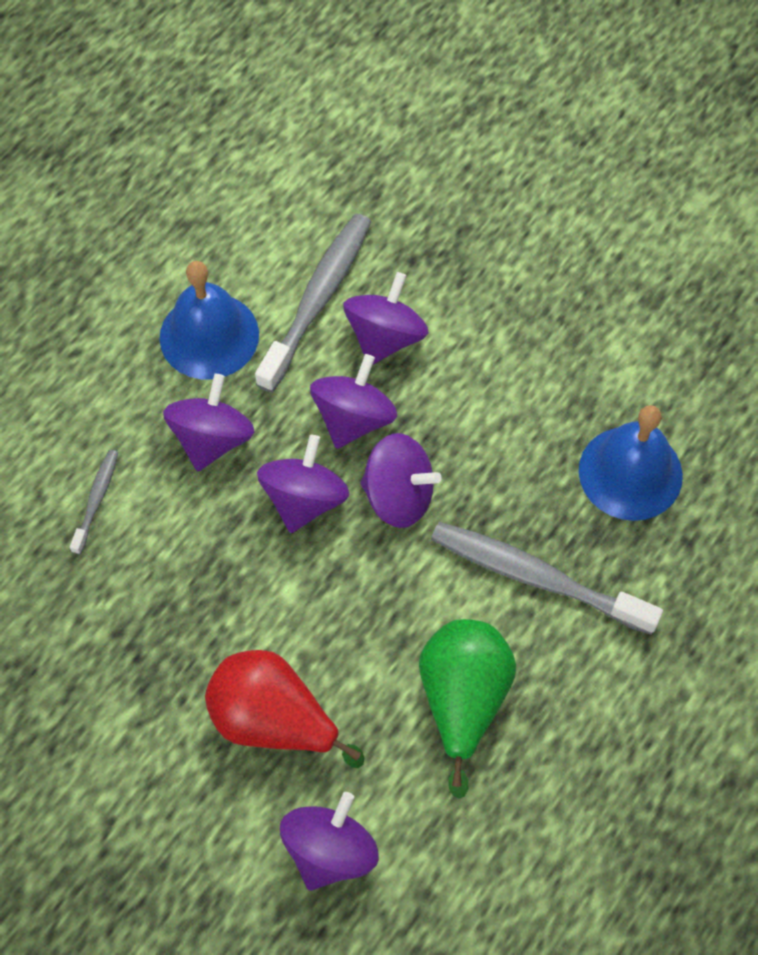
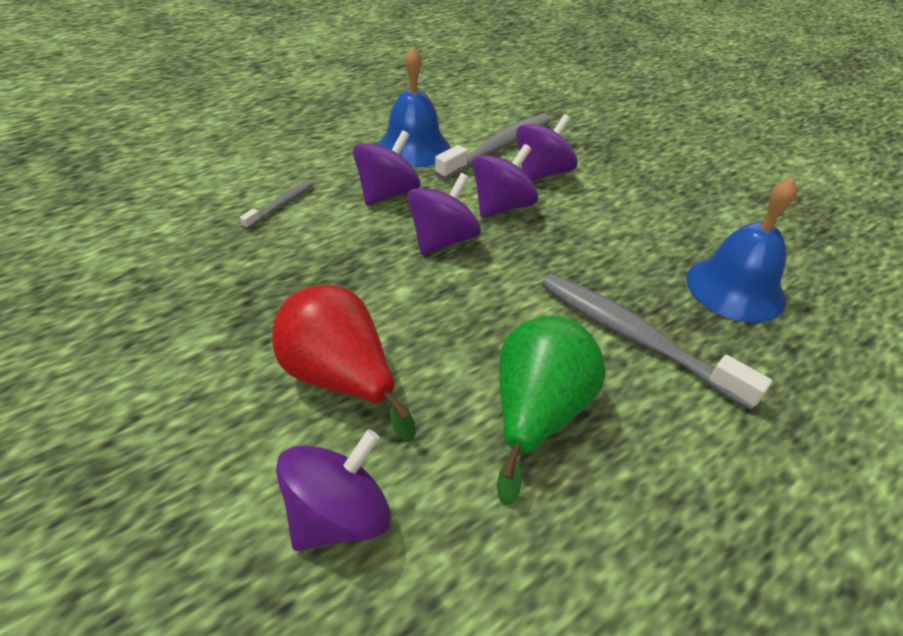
camera: 15 degrees right, 20 degrees down
purple spinning top [360,433,442,528] -> none

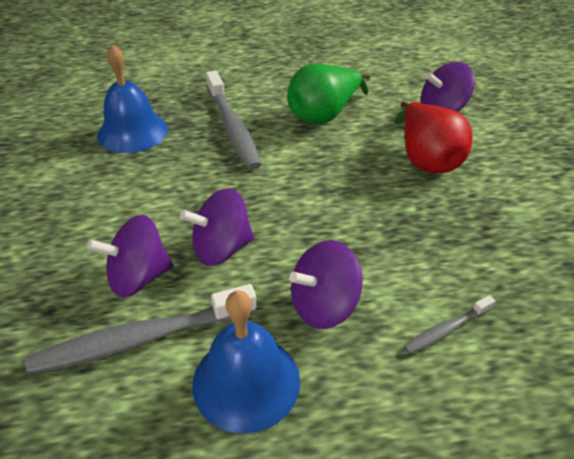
camera: 150 degrees left, 0 degrees up
purple spinning top [407,173,481,255] -> none

